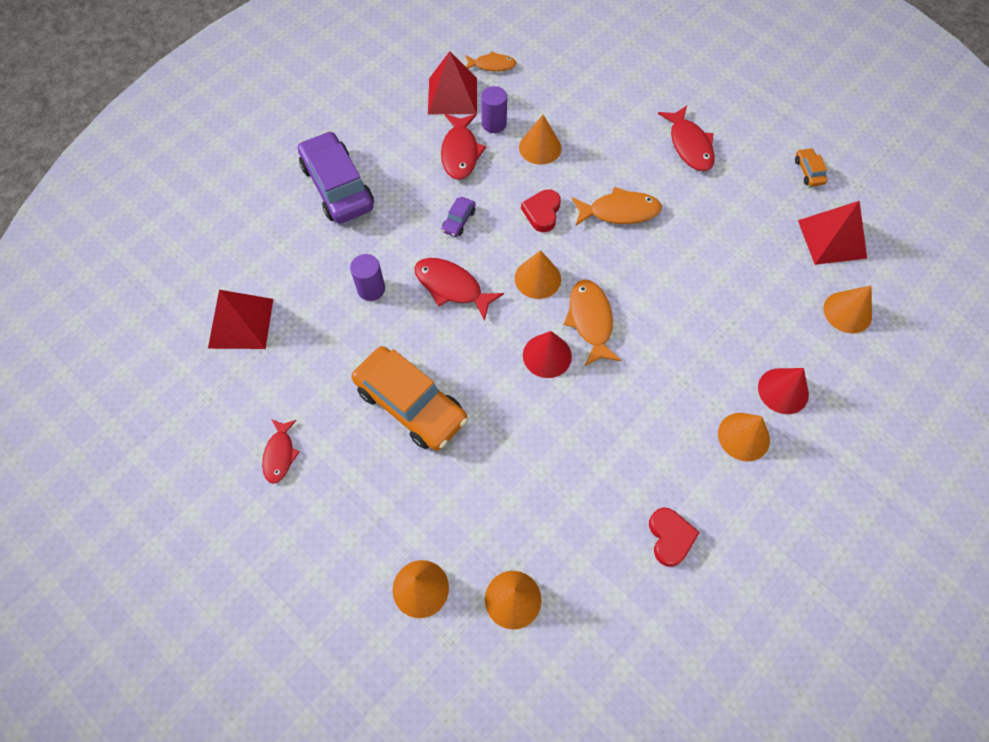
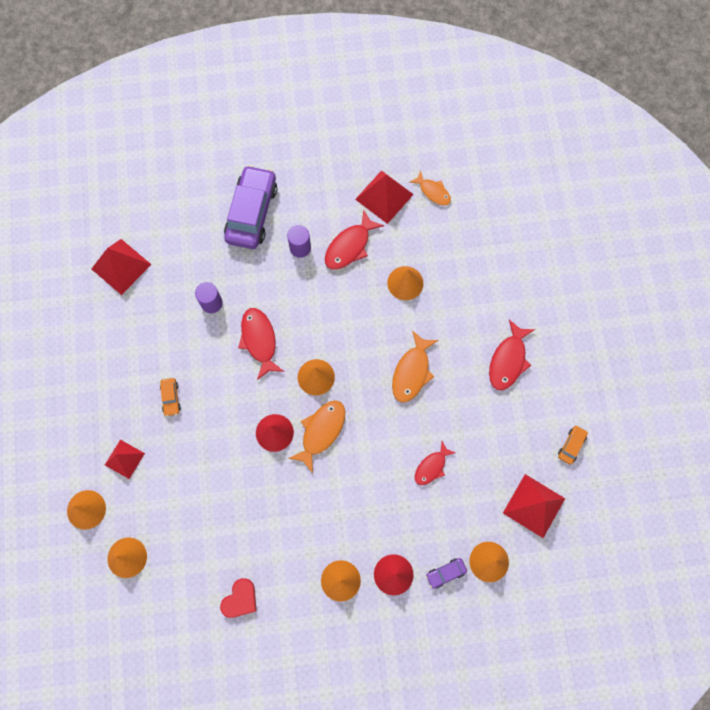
camera: 40 degrees right, 10 degrees up
red fish [262,419,300,484] -> red fish moved to [415,441,456,485]
orange car [352,346,468,451] -> orange car [160,378,181,417], size x0.42
purple car [441,197,476,237] -> purple car moved to [426,558,467,589]
purple cylinder [481,86,507,133] -> purple cylinder moved to [287,225,311,258]
red heart [521,189,561,232] -> none
orange fish [572,187,662,226] -> orange fish turned 75 degrees clockwise [392,330,438,402]
none -> red pyramid [105,440,145,479]

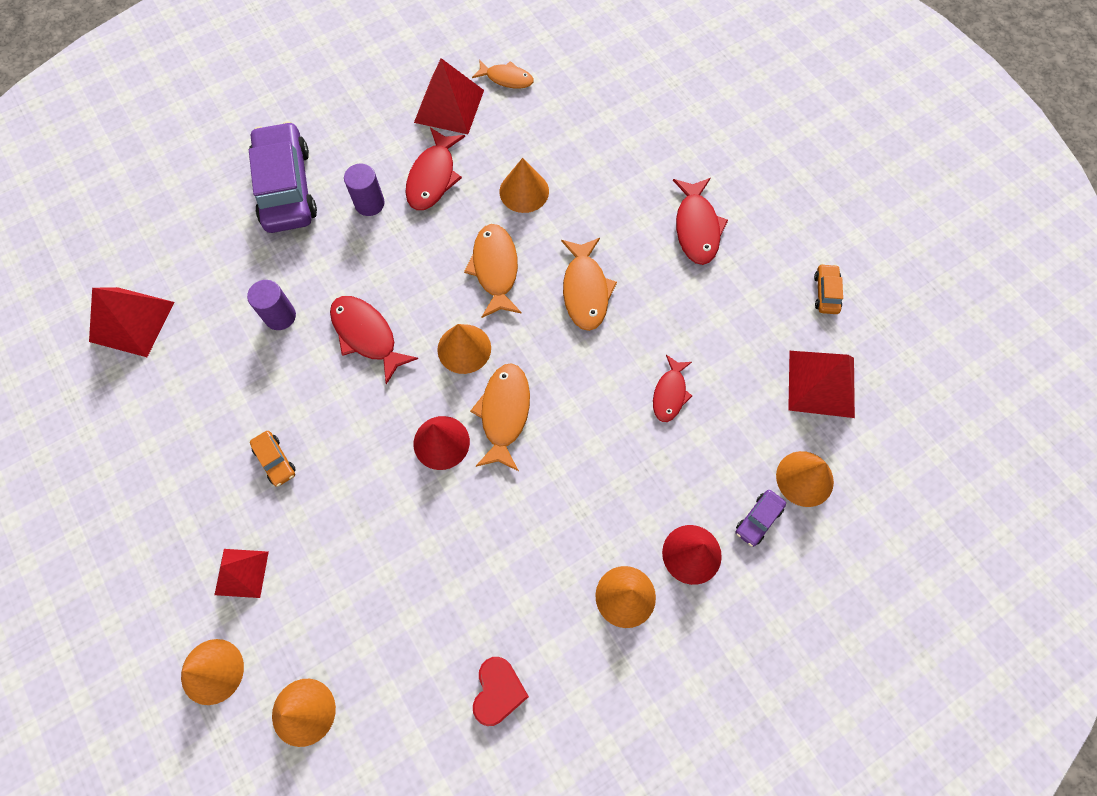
camera: 25 degrees left, 5 degrees down
none -> orange fish [464,224,522,318]

